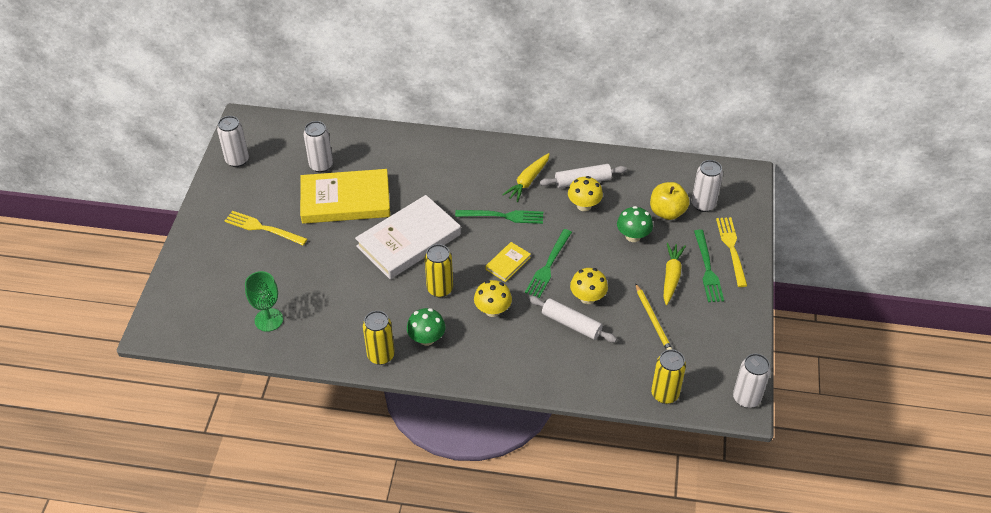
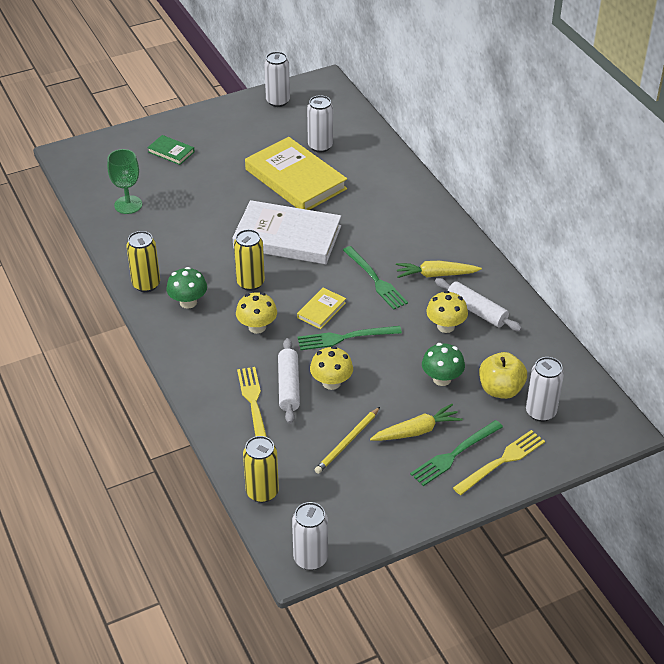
camera: 55 degrees right, 5 degrees down
yellow fork [225,211,307,245] -> yellow fork moved to [237,367,267,437]
yellow book [486,242,531,282] -> yellow book turned 60 degrees counterclockwise [297,288,346,329]
none -> green book [147,135,195,165]

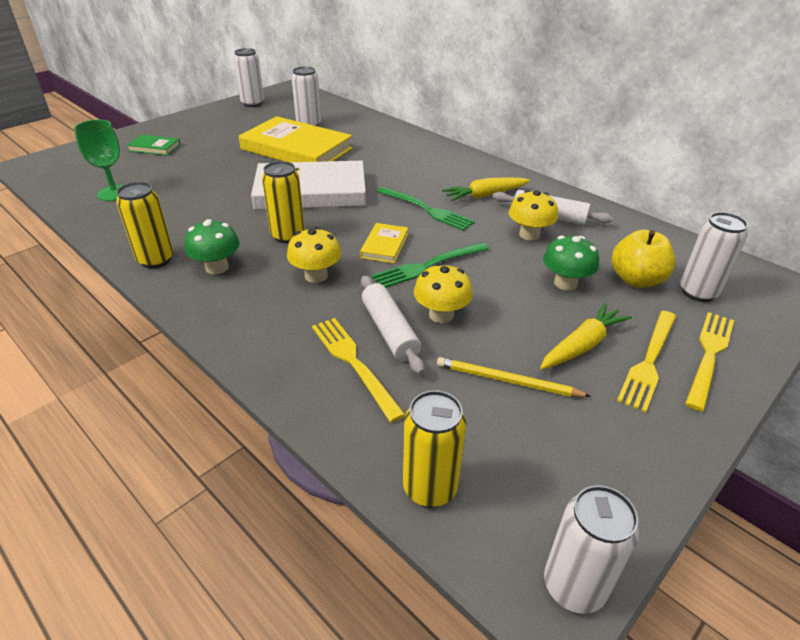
camera: 20 degrees left, 5 degrees down
yellow pencil [315,407,380,474] -> yellow pencil turned 90 degrees clockwise [437,357,591,397]
green fork [410,420,503,486] -> yellow fork [617,311,676,413]

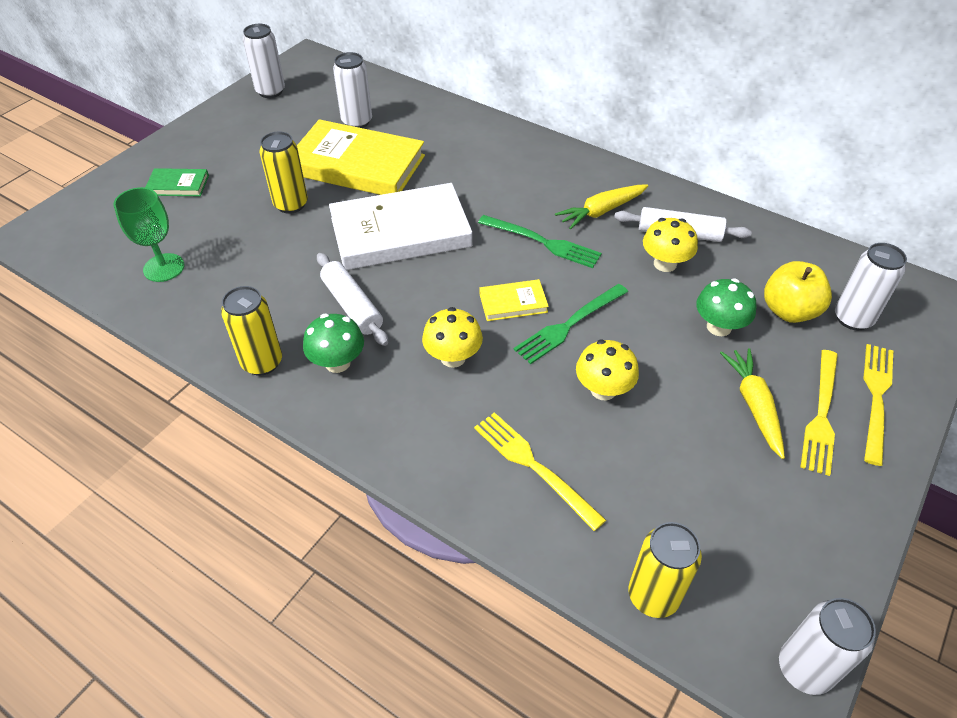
camera: 10 degrees left, 10 degrees up
yellow can [262,161,305,243] -> yellow can moved to [259,132,308,214]
yellow book [360,223,408,263] -> yellow book turned 75 degrees clockwise [479,279,549,321]
white rolling pin [361,275,425,375] -> white rolling pin moved to [317,253,388,346]
yellow pencil [437,357,591,397] -> none
yellow carrot [540,303,632,369] -> yellow carrot turned 45 degrees counterclockwise [720,348,785,459]

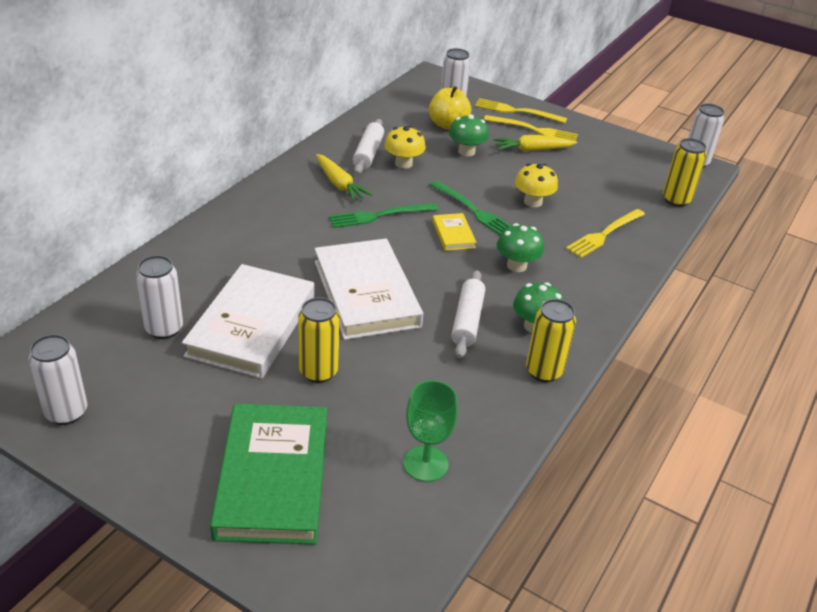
camera: 95 degrees left, 10 degrees down
green book [145,168,209,196] -> green book [210,403,327,544], size x2.24
yellow book [297,119,425,195] -> white book [182,264,314,379]
white rolling pin [317,253,388,346] -> white rolling pin turned 45 degrees counterclockwise [451,270,485,358]
yellow mushroom [422,307,483,368] -> green mushroom [497,223,544,272]
green fork [478,215,602,268] -> green fork turned 135 degrees counterclockwise [329,203,439,228]

